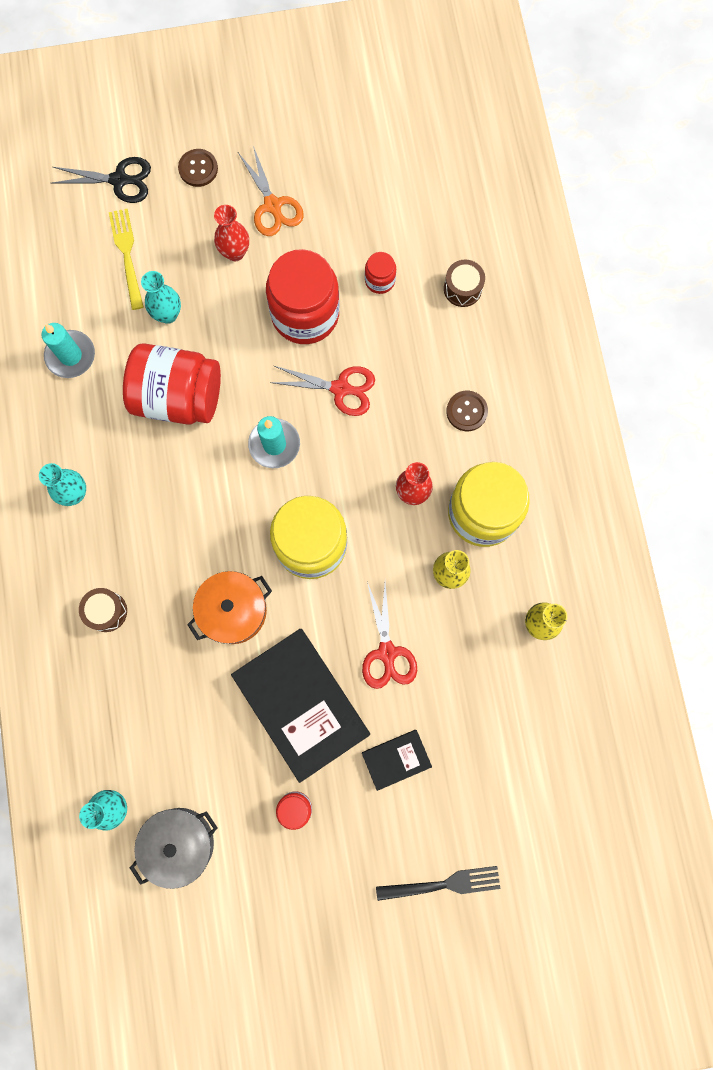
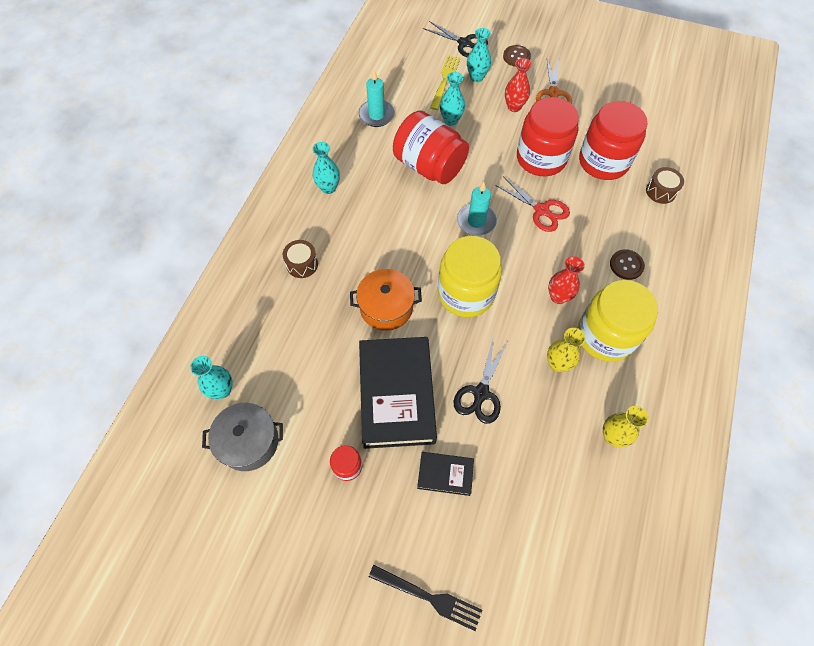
camera: 30 degrees right, 15 degrees down
red scissors [362,582,417,689] -> black scissors [454,339,507,424]
red jar [365,252,396,294] -> red jar [579,101,648,180], size x2.22
none -> turquoise vase [467,28,491,82]

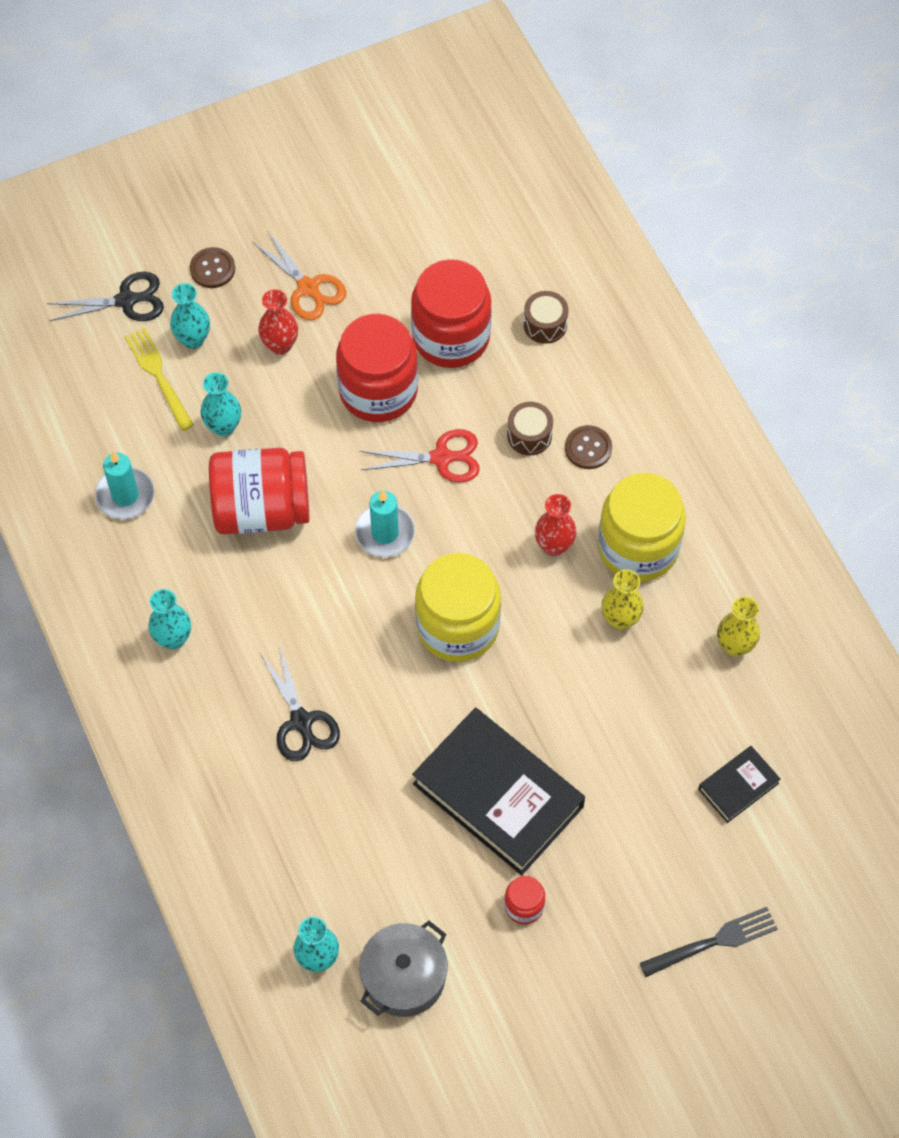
camera: 45 degrees left, 0 degrees up
brown drum [283,240,318,278] -> brown drum moved to [507,402,553,455]
orange pot [350,269,422,331] -> none
black book [417,452,474,496] -> black book moved to [698,746,781,823]
black scissors [454,339,507,424] -> black scissors moved to [260,647,340,761]

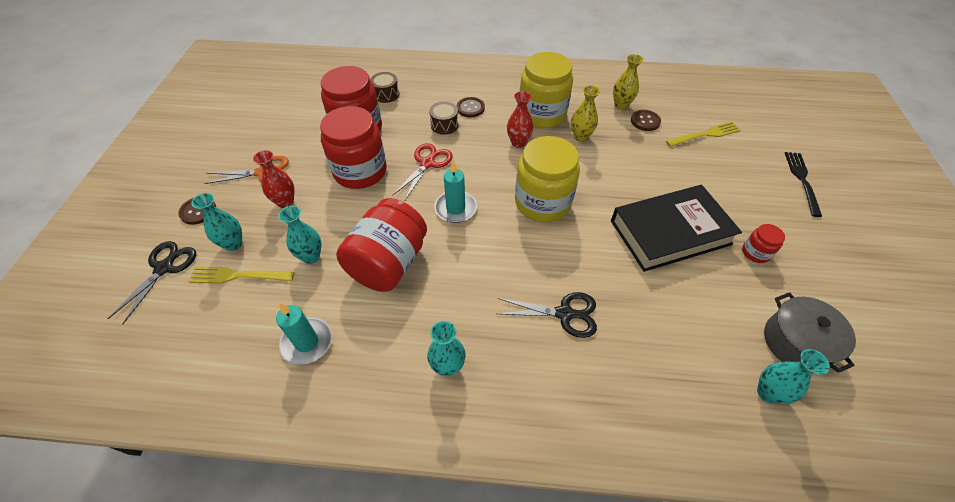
camera: 60 degrees left, 10 degrees down
black book [698,746,781,823] -> yellow fork [666,122,741,147]
none -> brown button [631,110,661,131]

